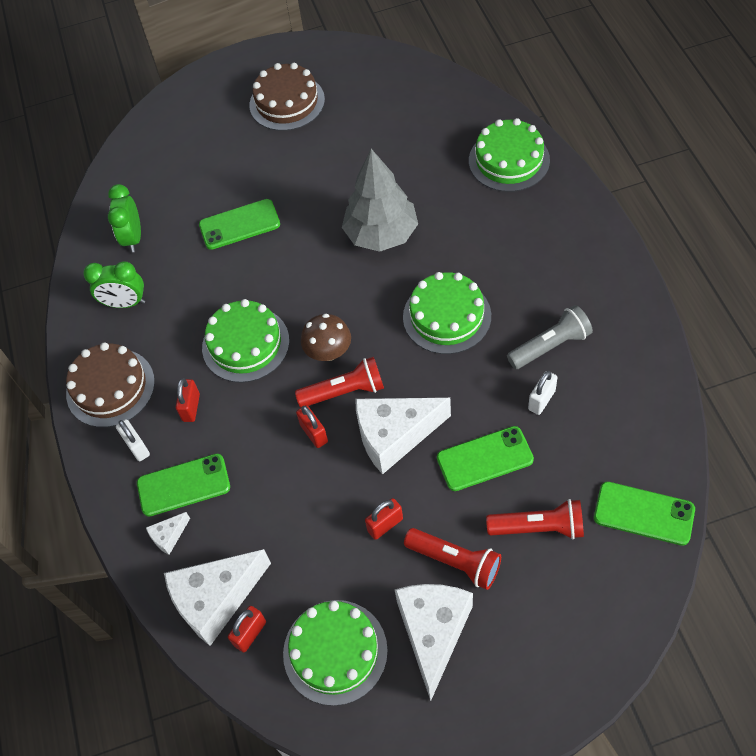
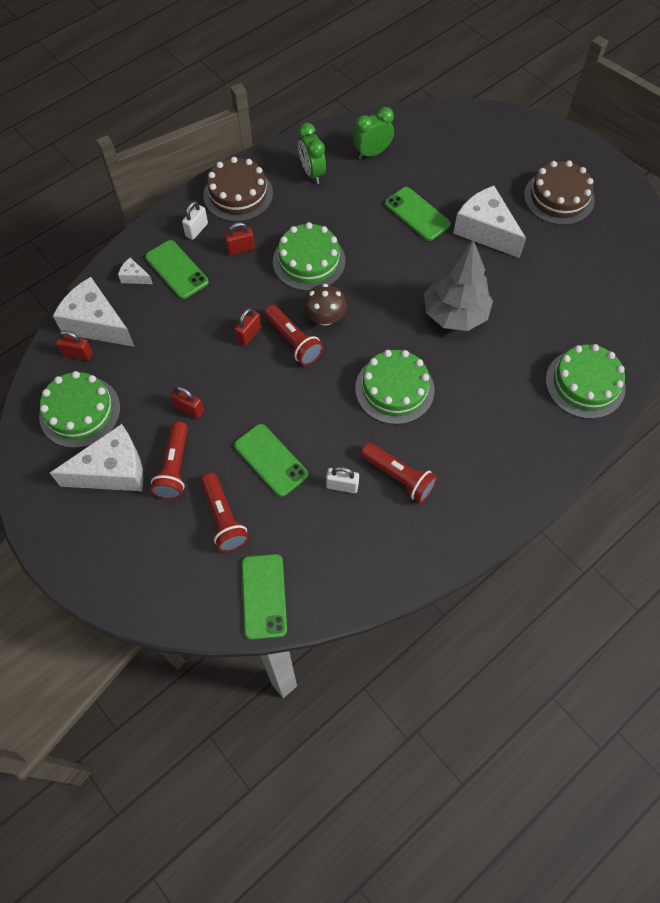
camera: 60 degrees right, 5 degrees up
white cheese [355,398,451,474] -> white cheese moved to [453,186,526,258]
grey flashlight [507,305,593,369] -> red flashlight [361,442,438,503]

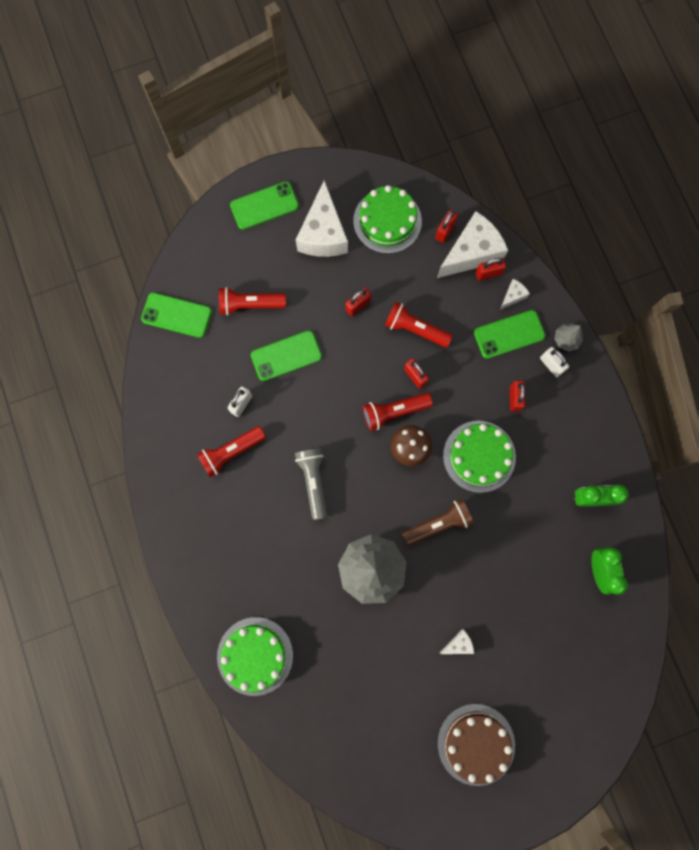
camera: 110 degrees right, 15 degrees up
red flashlight [150,421,188,499] -> red flashlight moved to [385,302,453,347]
brown cake [203,157,273,222] -> none
green cake [355,350,434,424] -> grey flashlight [295,448,327,520]
green phone [385,187,451,241] -> green phone moved to [230,181,299,230]
white cheese [453,186,526,258] -> white cheese [440,629,474,654], size x0.44
none -> brown flashlight [402,499,474,546]
none -> red padlock [476,258,506,281]
none -> grey tree [554,324,583,352]

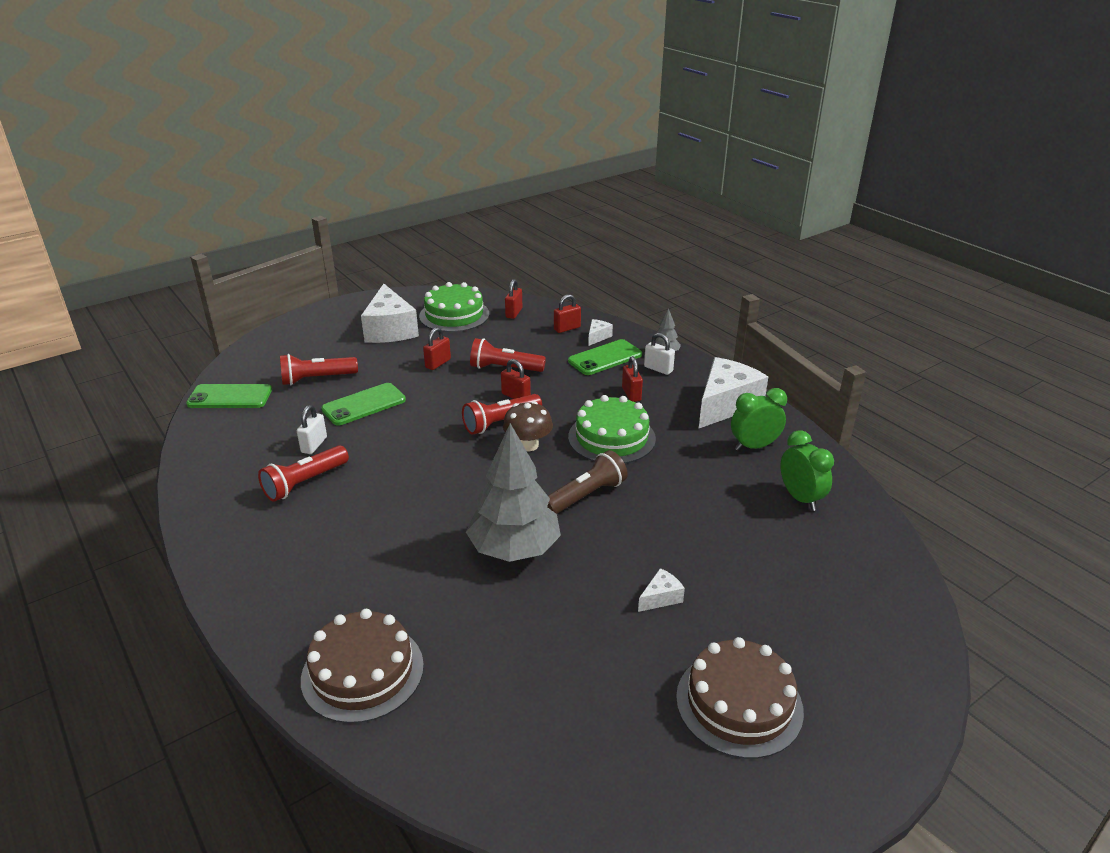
camera: 15 degrees left, 45 degrees down
green cake [217,617,293,696] -> brown cake [301,609,424,723]
green phone [230,181,299,230] -> none
grey flashlight [295,448,327,520] -> none
white cheese [437,211,508,278] -> white cheese moved to [699,357,768,428]

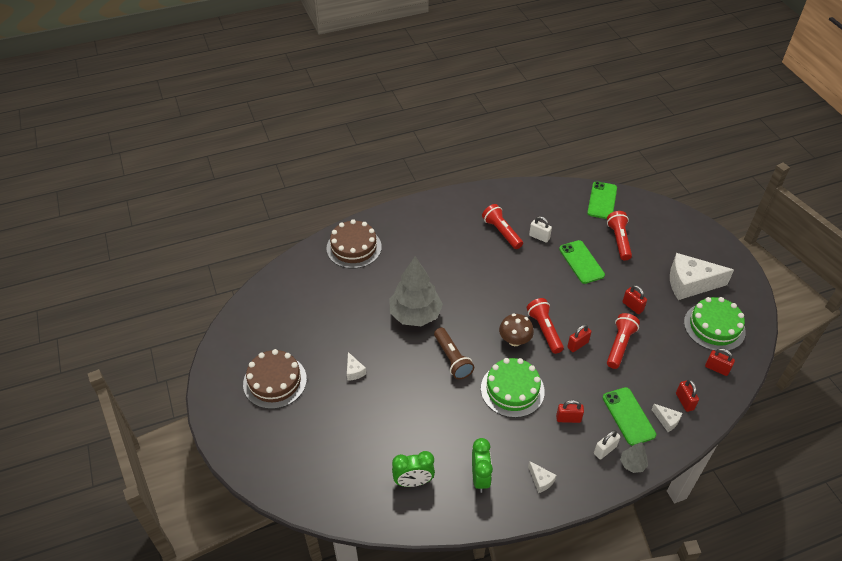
camera: 105 degrees right, 15 degrees up
white cheese [699,357,768,428] -> white cheese [528,461,556,493], size x0.44

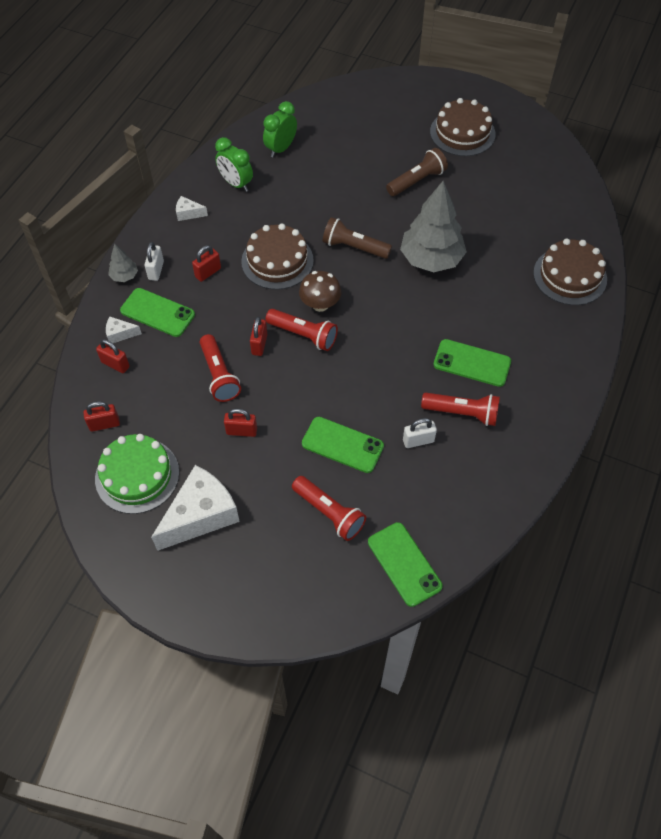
camera: 135 degrees right, 10 degrees up
white cheese [347,352,366,381] -> brown flashlight [386,148,448,196]
green cake [481,358,545,418] -> brown cake [241,223,314,290]
none -> green phone [433,339,511,387]

